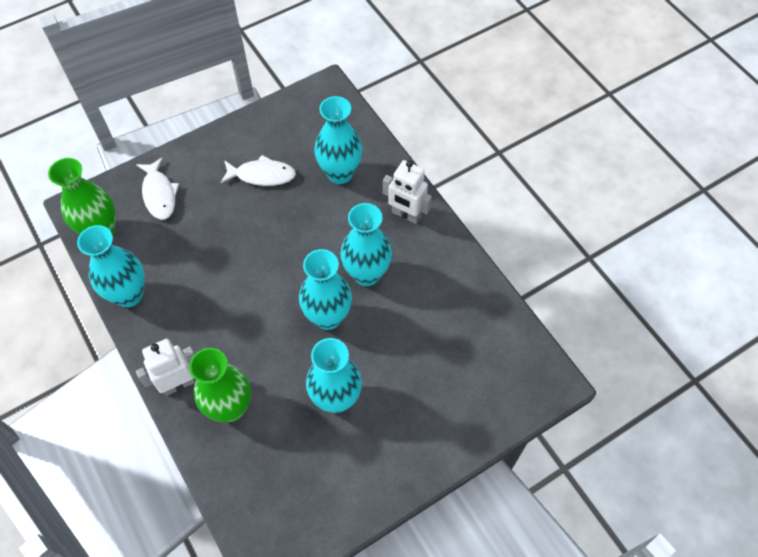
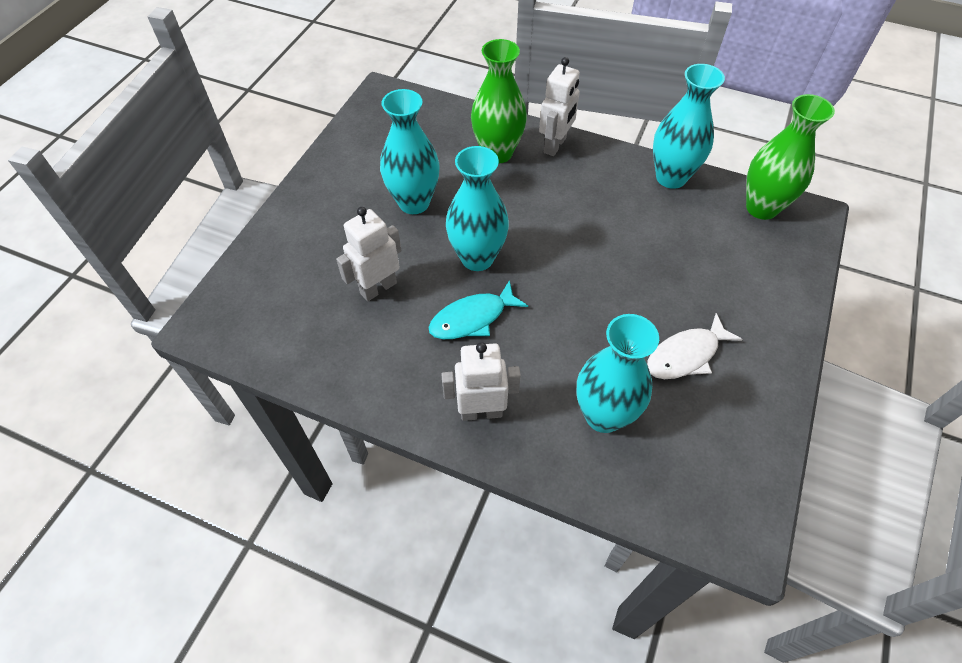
camera: 145 degrees right, 5 degrees down
white fish [136,157,179,220] -> none
turquoise vase [340,203,392,286] -> turquoise fish [428,280,528,339]
none -> white robot [336,207,402,301]

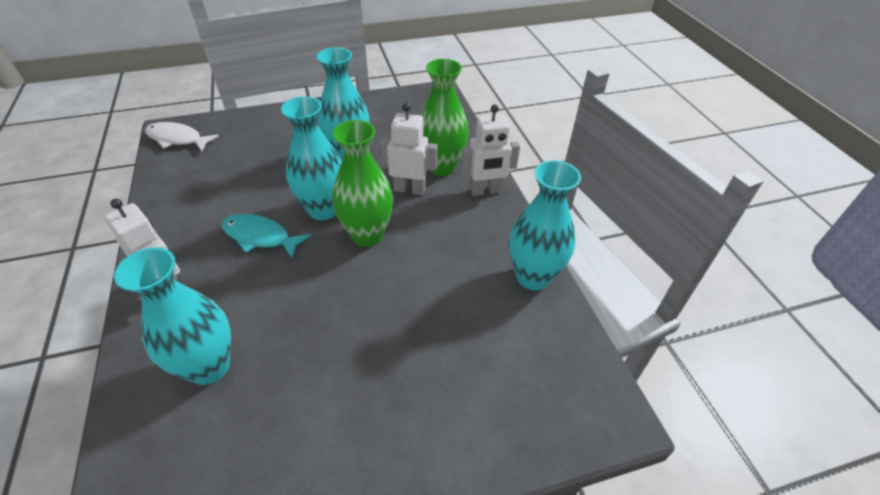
camera: 50 degrees right, 10 degrees down
white robot [336,207,402,301] -> white robot moved to [380,103,438,195]
white fish [647,313,743,379] -> white fish moved to [145,122,219,151]
green vase [746,94,835,220] -> green vase moved to [332,120,393,247]

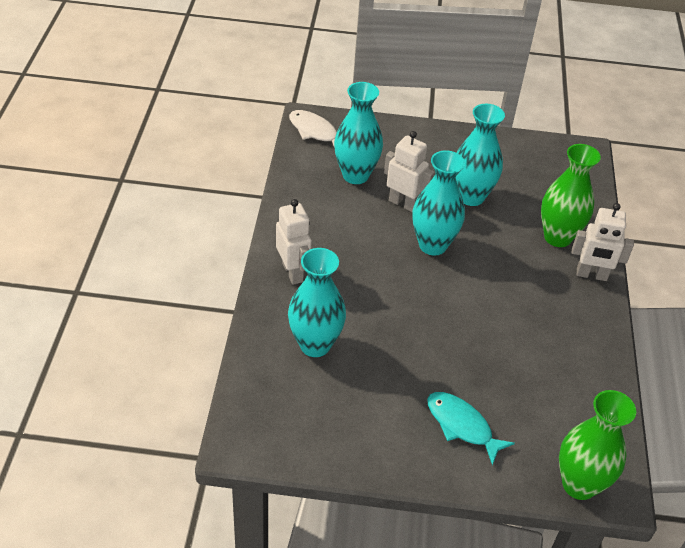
camera: 20 degrees right, 0 degrees up
turquoise fish [222,214,311,259] -> turquoise fish moved to [427,392,515,465]
green vase [332,120,393,247] -> green vase moved to [559,390,636,500]
white robot [380,103,438,195] -> white robot moved to [384,131,435,212]
turquoise vase [509,160,581,290] -> turquoise vase moved to [334,82,383,184]

